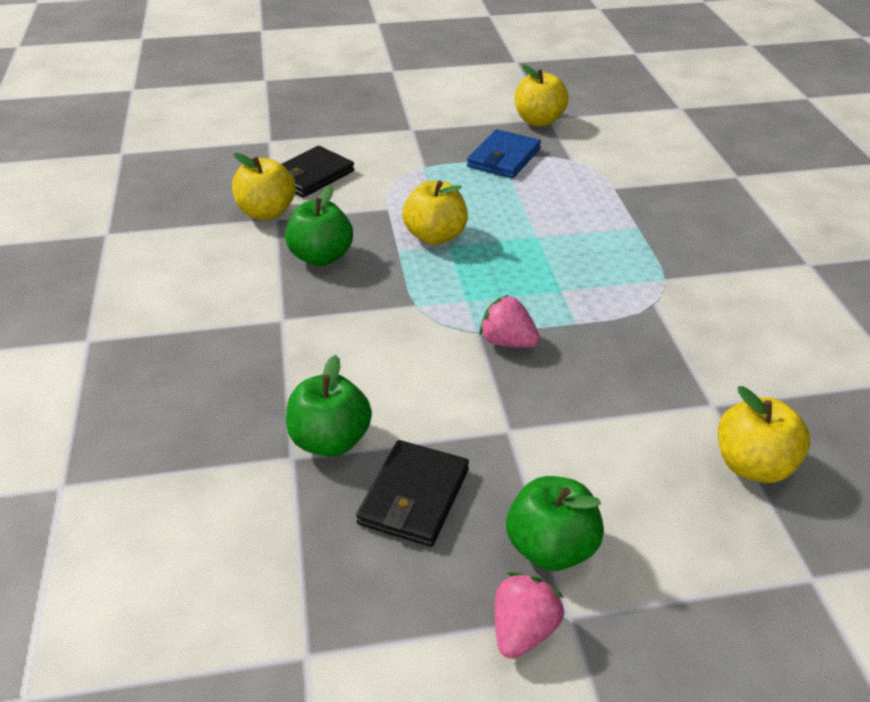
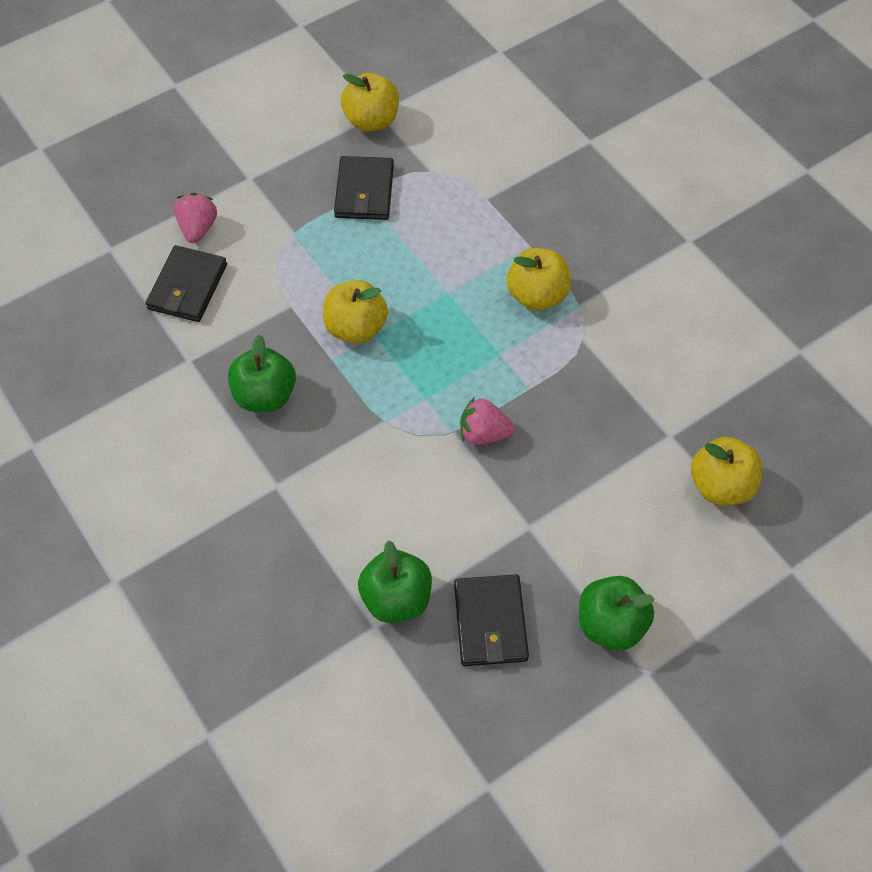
camera: 25 degrees left, 20 degrees up
yellow apple [232,153,296,220] -> yellow apple moved to [507,248,571,311]
blue wallet [467,129,541,179] -> black wallet [334,156,394,220]
pink strawberry [495,572,564,659] -> pink strawberry moved to [174,193,217,243]

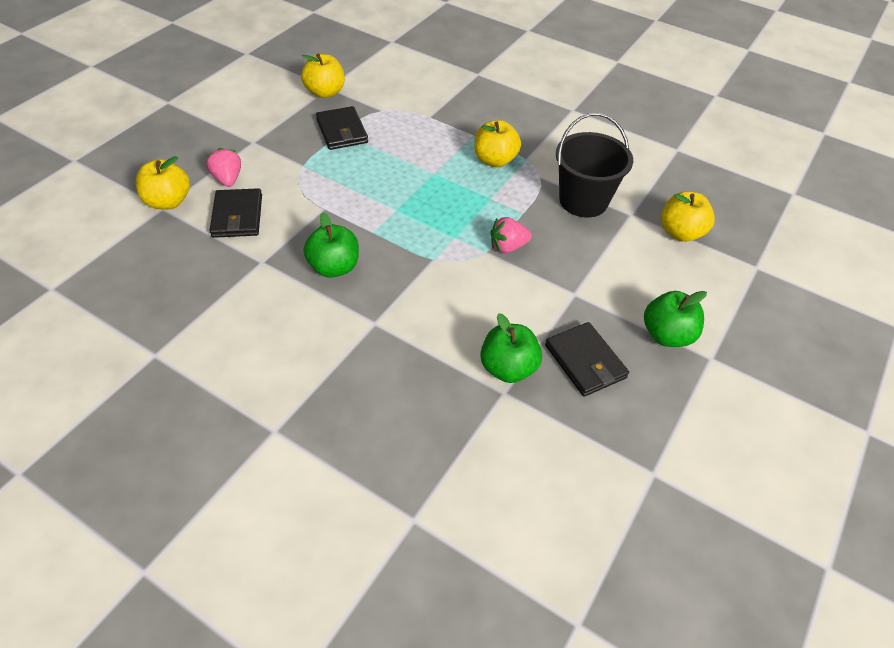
camera: 25 degrees left, 10 degrees down
yellow apple [323,280,388,344] -> yellow apple moved to [136,156,190,210]
none -> black bucket [556,113,633,217]

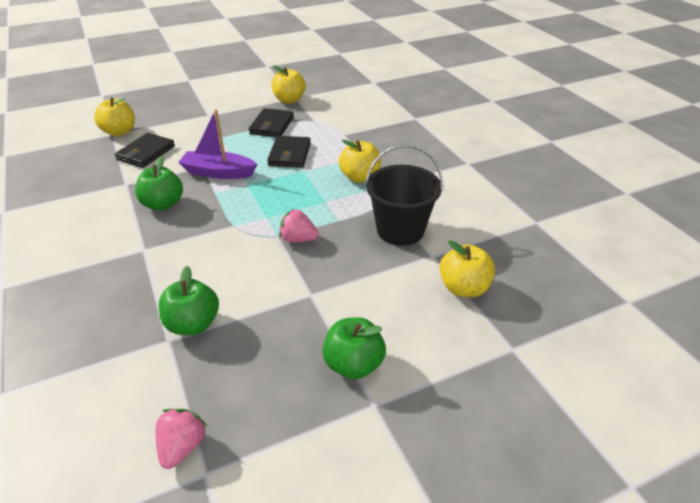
camera: 35 degrees right, 10 degrees down
pink strawberry [206,148,241,187] -> pink strawberry moved to [156,409,207,469]
black wallet [545,322,629,397] -> black wallet moved to [267,136,311,168]
none -> purple boat [178,109,257,179]

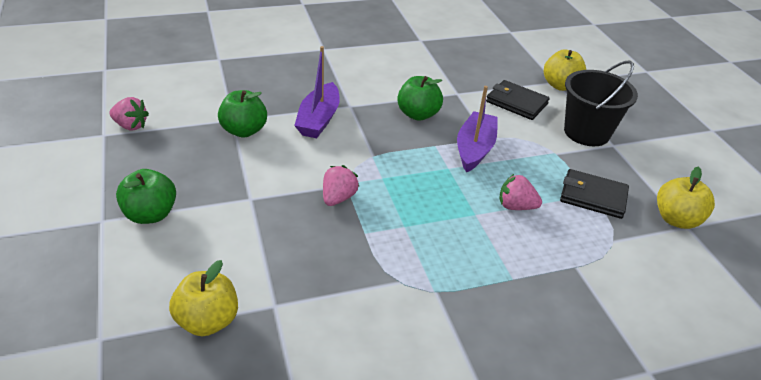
camera: 95 degrees right, 0 degrees up
black wallet [267,136,311,168] -> pink strawberry [499,174,542,210]
yellow apple [339,140,381,183] -> none
black bucket [365,144,443,246] -> black bucket moved to [564,61,638,146]
none -> purple boat [294,46,340,138]

